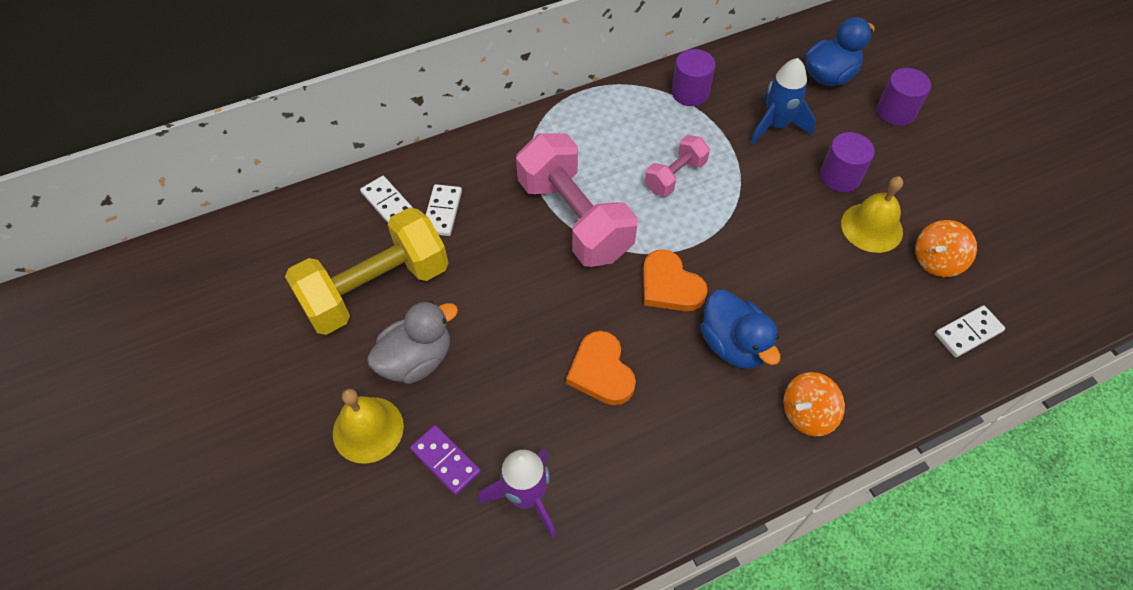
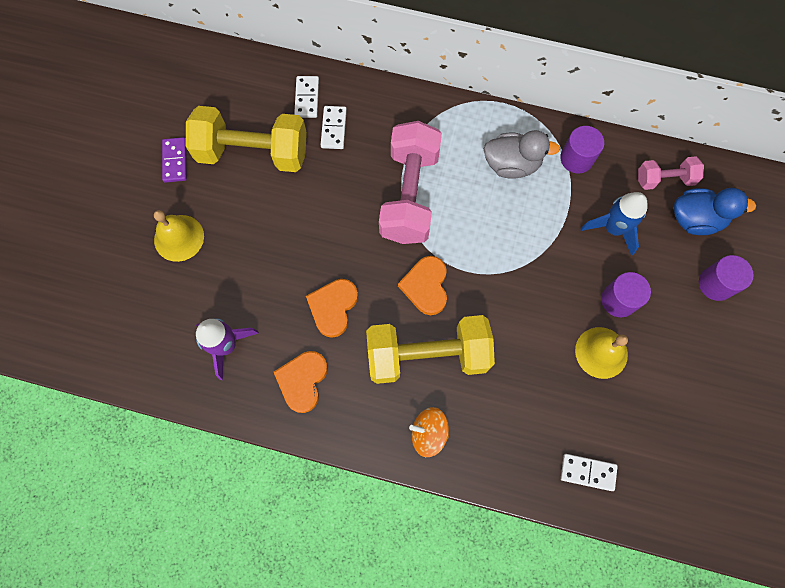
camera: 40 degrees right, 15 degrees up
grey duck [367,301,458,384] -> grey duck moved to [484,130,560,179]
purple domino [410,425,481,495] -> purple domino moved to [162,137,187,183]
white domino [426,184,462,236] -> white domino turned 45 degrees counterclockwise [321,106,347,149]
pink dumbbell [645,135,710,196] -> pink dumbbell moved to [638,156,704,190]
blue duck [700,290,780,369] -> yellow dumbbell [366,315,495,384]
orange spinning top [915,220,977,277] -> none
none -> orange heart [274,351,328,413]

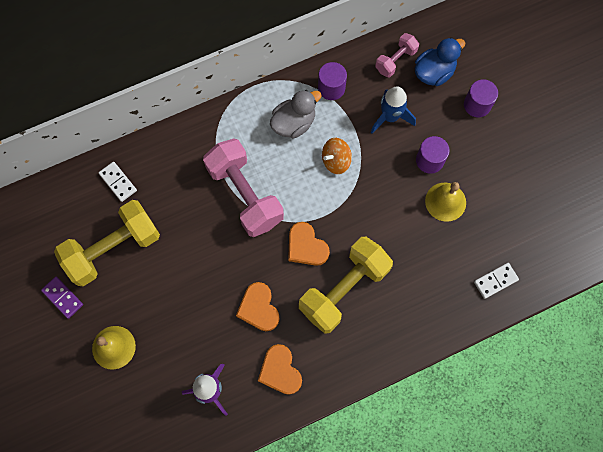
camera: 40 degrees left, 0 degrees up
white domino [321,106,347,149] -> none
orange spinning top [409,407,449,457] -> orange spinning top moved to [322,138,352,174]

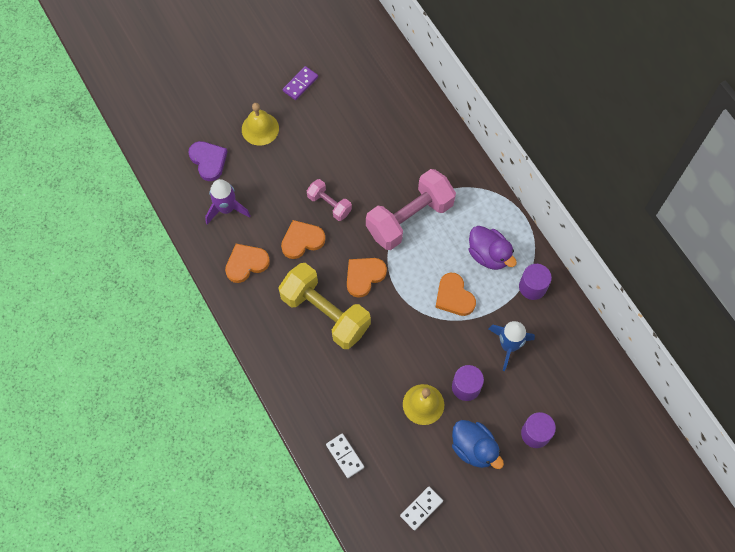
camera: 85 degrees right, 5 degrees down
yellow dumbbell [54,200,160,286] -> none
white domino [99,162,137,202] -> white domino moved to [400,487,443,530]
grey duck [270,90,322,139] -> purple duck [469,226,517,270]
orange spinning top [322,138,352,174] -> orange heart [435,273,476,316]
pink dumbbell [375,33,419,77] -> pink dumbbell moved to [307,179,352,221]
blue duck [414,37,465,86] -> blue duck moved to [452,420,504,469]
none -> purple heart [188,141,228,181]

